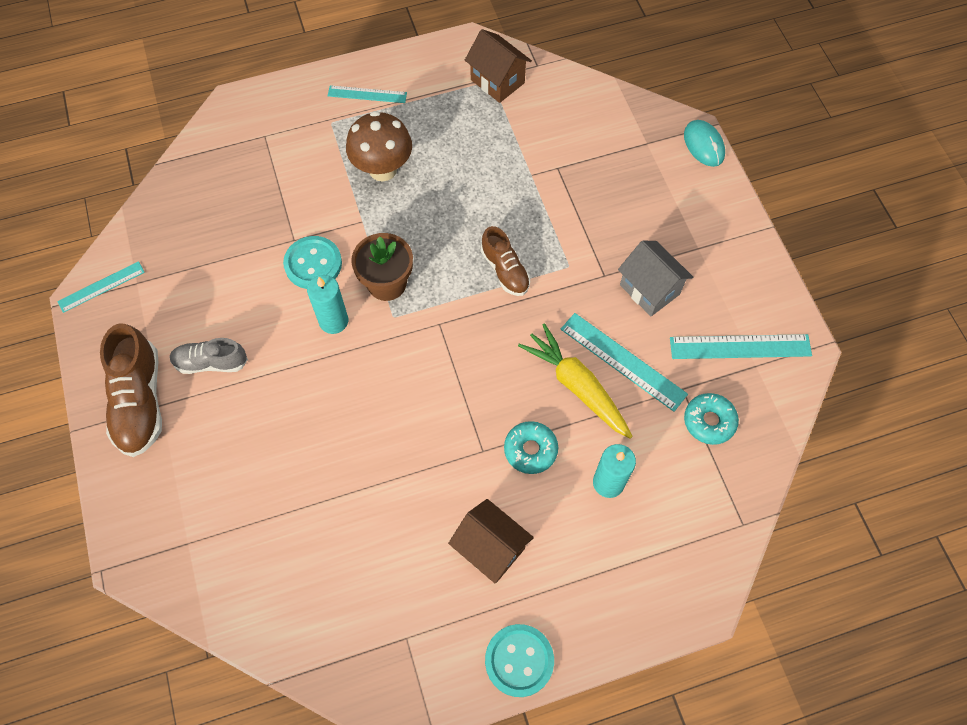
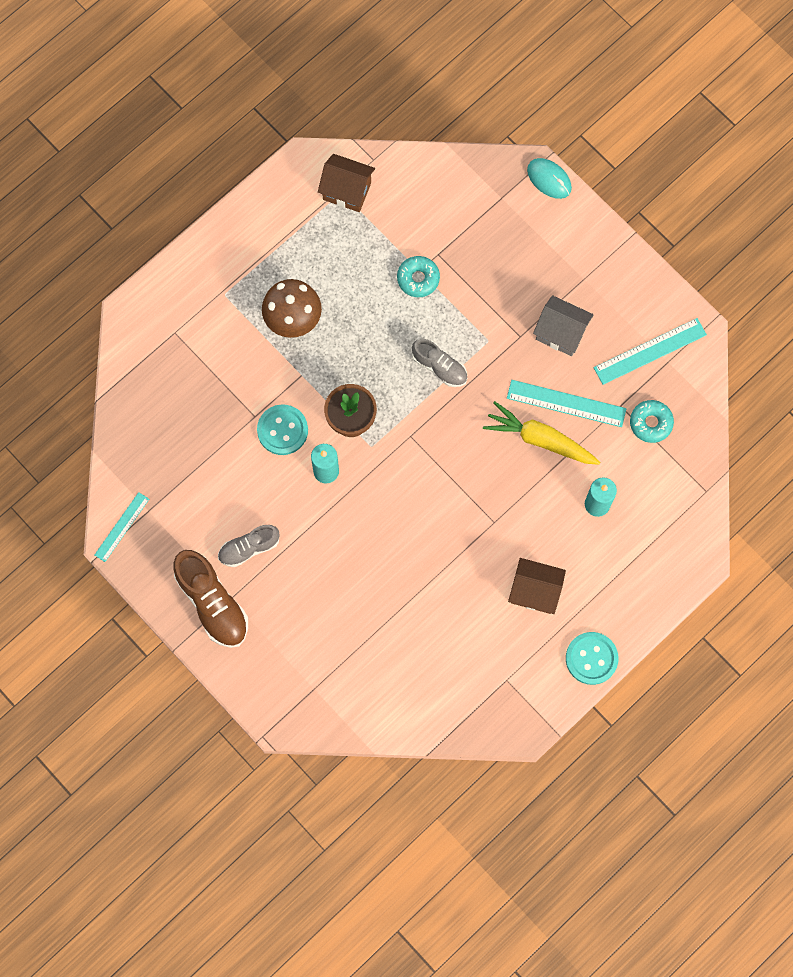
camera: 25 degrees left, 10 degrees up
turquoise ruler [328,85,407,103] -> none
brown shoe [481,226,530,296] -> grey shoe [412,339,467,387]
turquoise donut [504,421,558,474] -> turquoise donut moved to [397,256,440,297]

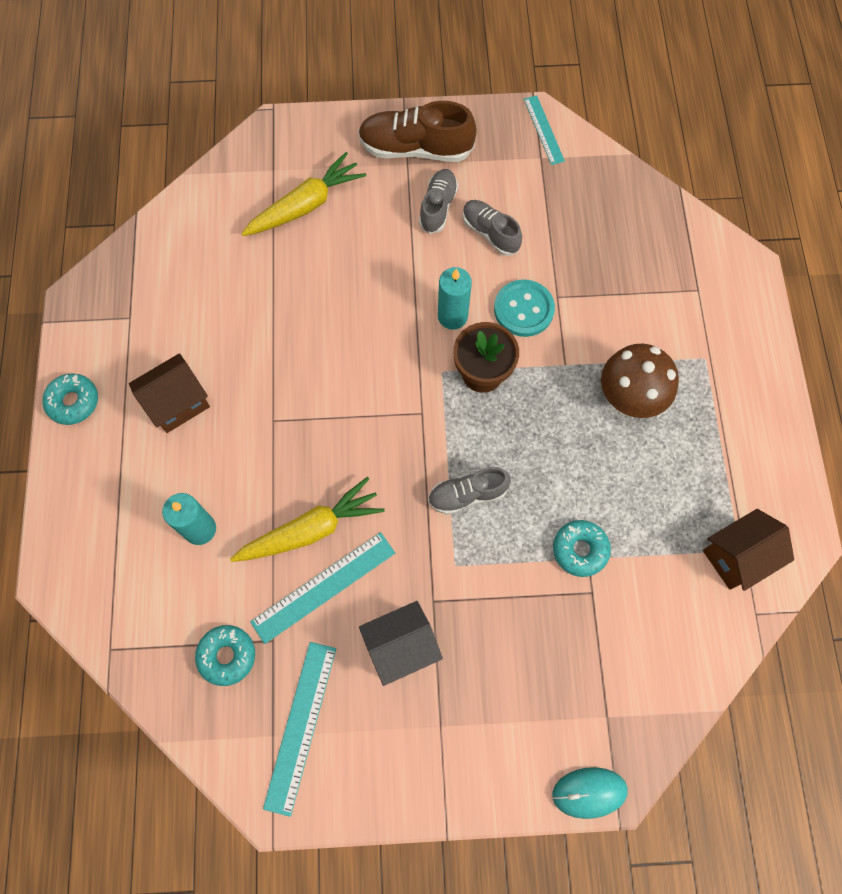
camera: 130 degrees right, 5 degrees down
turquoise button [566,632,618,685] -> turquoise donut [42,373,98,425]
none -> yellow carrot [241,152,366,236]
none -> grey shoe [463,200,522,256]

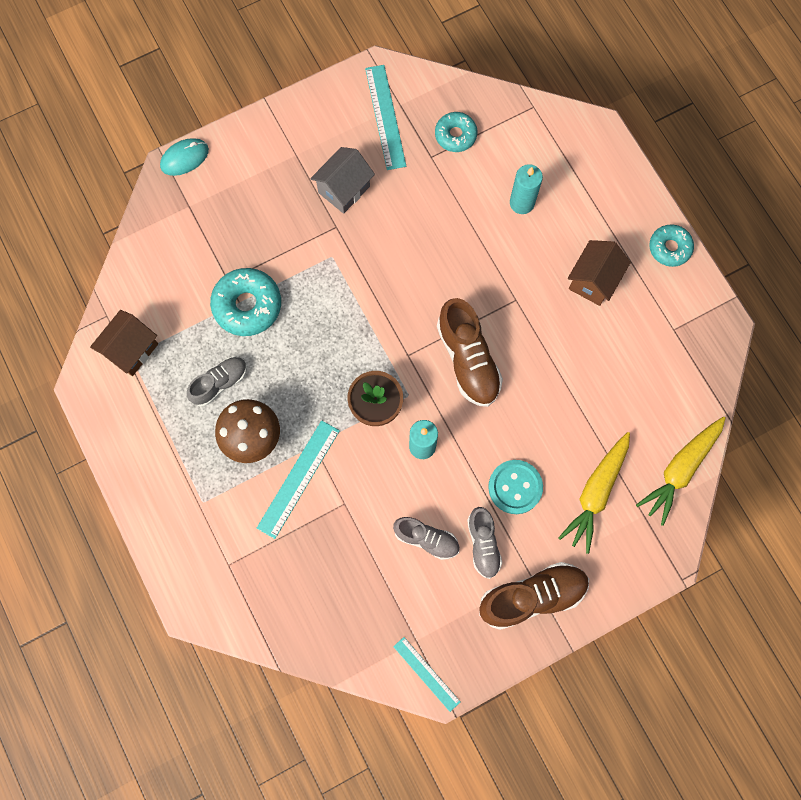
camera: 155 degrees right, 5 degrees up
yellow carrot [230,477,385,562] -> yellow carrot moved to [636,417,726,526]
turquoise ruler [250,532,395,644] -> turquoise ruler moved to [257,420,340,539]
grey shoe [428,467,511,515] -> grey shoe moved to [187,357,247,407]
turquoise button [494,279,555,337] -> turquoise button moved to [488,460,543,514]
turquoise donut [553,520,611,577] -> turquoise donut [210,268,281,336], size x1.58
none -> brown shoe [437,298,503,407]

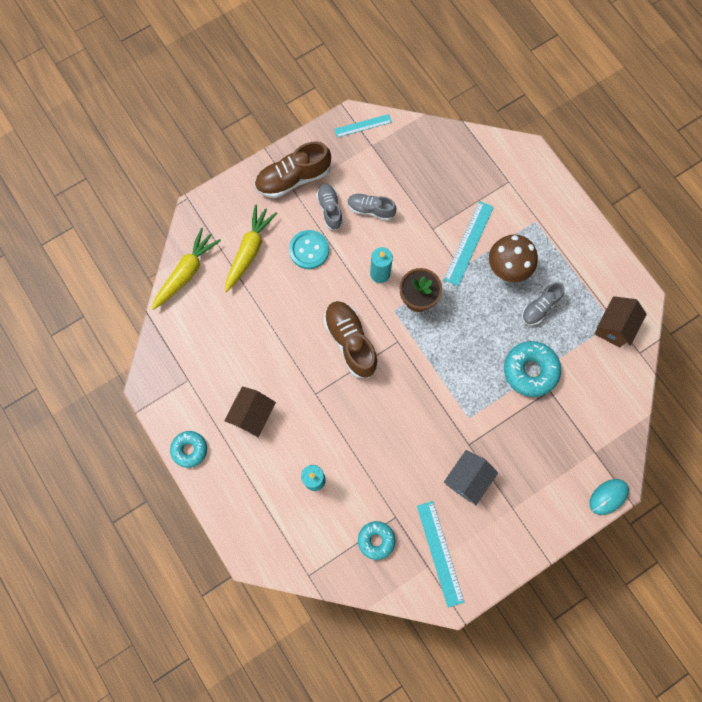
camera: 175 degrees right, 0 degrees up
turquoise ruler [393,637,460,712] -> turquoise ruler turned 60 degrees counterclockwise [334,114,392,138]

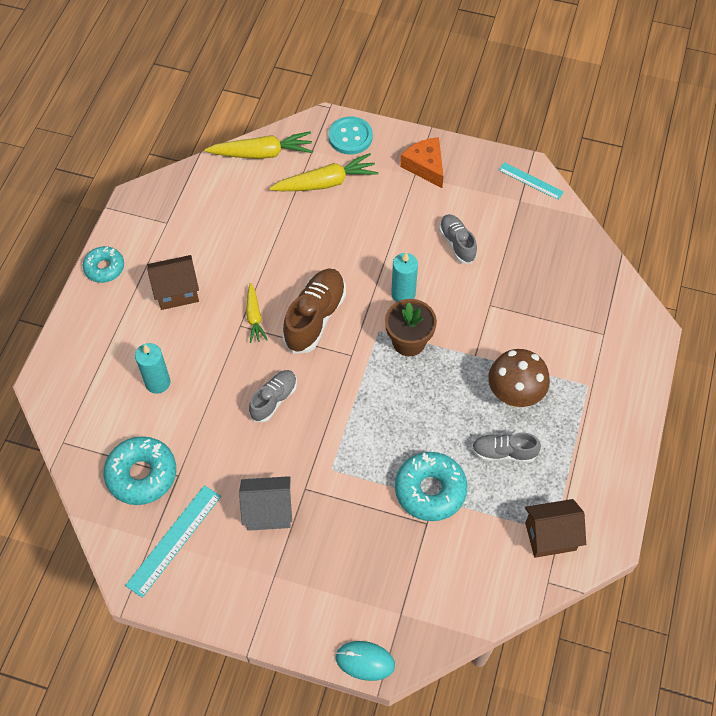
camera: 50 degrees right, 15 degrees down
brown shoe [255,141,331,198] -> orange cheese [400,137,444,188]
turquoise button [289,230,329,269] -> turquoise button moved to [328,116,373,155]
grey shoe [316,184,343,231] -> grey shoe moved to [249,370,297,422]
turquoise donut [358,521,395,560] -> turquoise donut [104,436,176,505], size x1.58
turquoise ruler [444,201,494,286] -> none
none -> yellow carrot [246,283,268,343]

